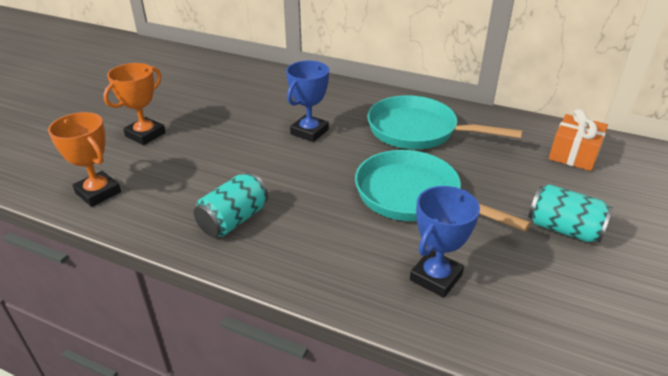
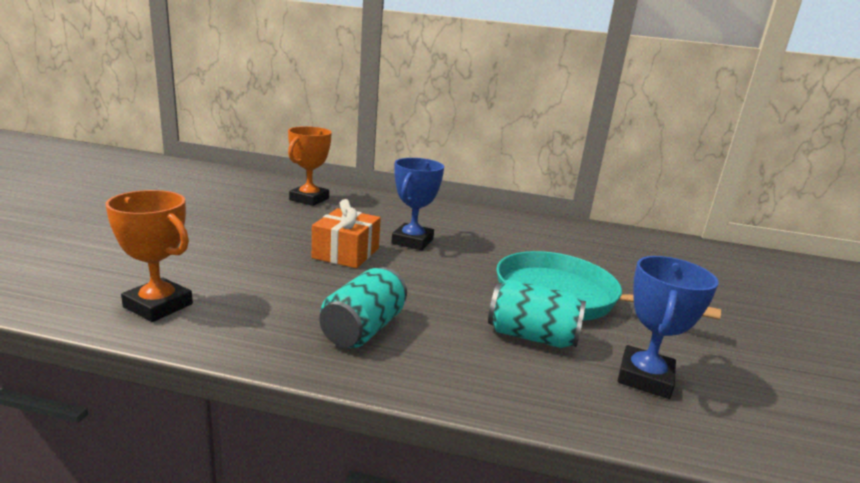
camera: 15 degrees left, 15 degrees down
orange trophy [103,63,166,145] -> orange trophy moved to [288,126,332,206]
turquoise pan [367,95,523,149] -> none
turquoise can [528,184,613,243] -> turquoise can moved to [488,279,586,348]
orange gift [549,109,608,171] -> orange gift moved to [312,199,381,268]

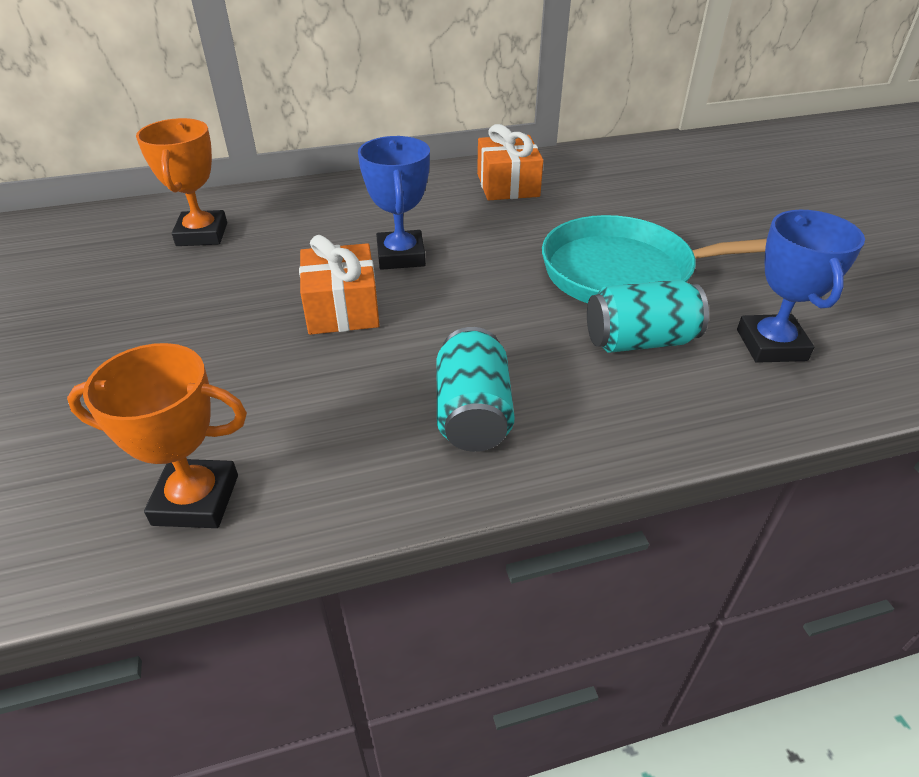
camera: 25 degrees left, 20 degrees up
none -> orange gift [477,124,543,201]

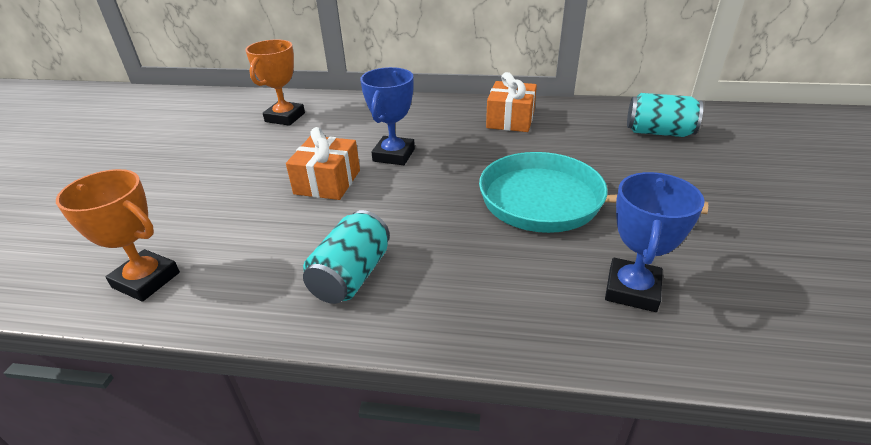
camera: 25 degrees right, 5 degrees down
turquoise can [587,280,709,353] -> turquoise can moved to [627,93,703,137]

